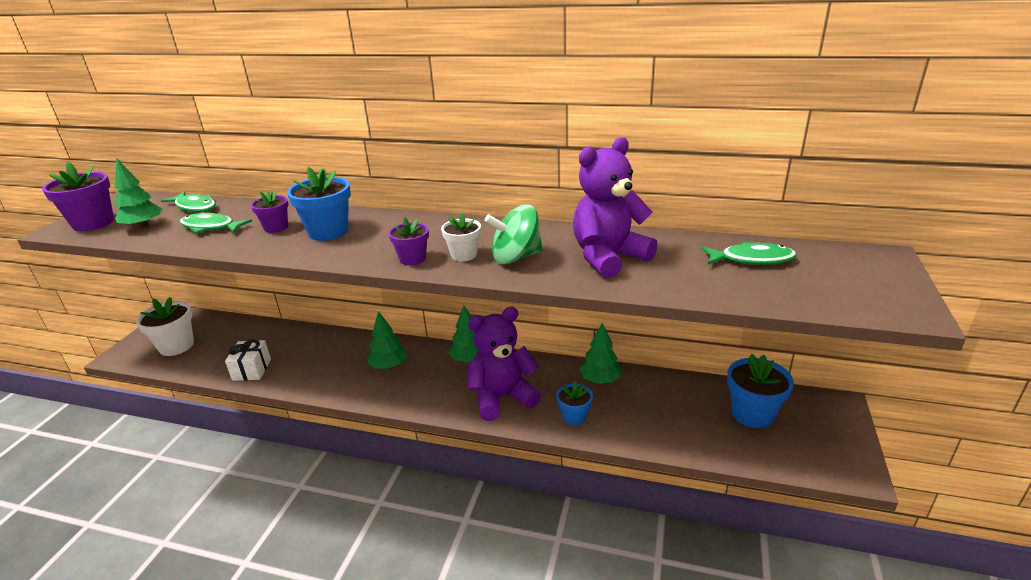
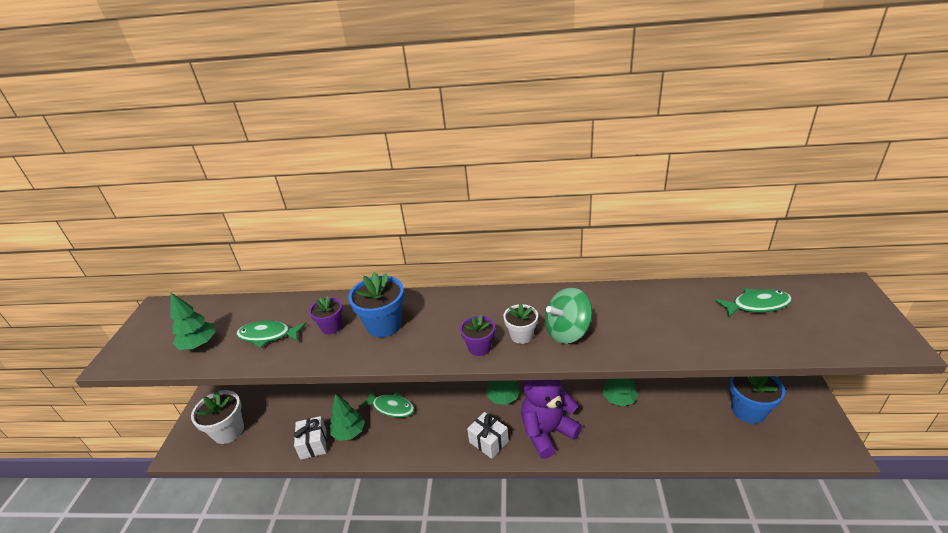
camera: 10 degrees left, 5 degrees up
purple flower pot [42,162,114,231] -> none
green fish [161,192,216,212] -> green fish moved to [359,391,415,418]
green tree [367,311,407,369] -> green tree moved to [330,394,365,441]
blue flower pot [556,382,593,425] -> none
purple teddy bear [573,137,658,278] -> none
none -> white gift [467,412,509,459]

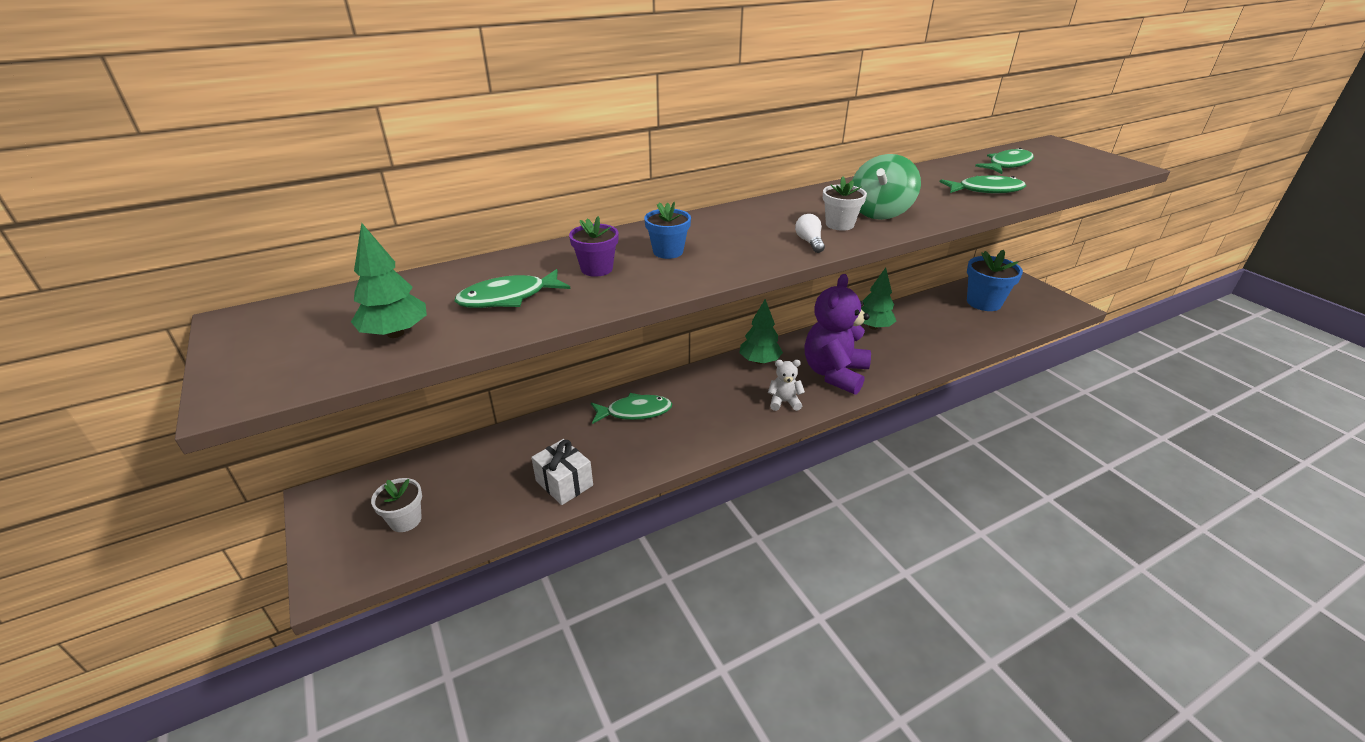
camera: 35 degrees left, 0 degrees up
white flower pot [191,390,244,444] -> white flower pot [371,478,422,532], size x0.60
green tree [330,394,365,441] -> none
blue flower pot [348,272,405,338] -> blue flower pot [644,202,691,259], size x0.60
purple flower pot [460,315,495,356] -> white light bulb [795,214,825,253]
white gift [467,412,509,459] -> white teddy bear [768,360,805,411]
none -> green fish [939,175,1026,193]

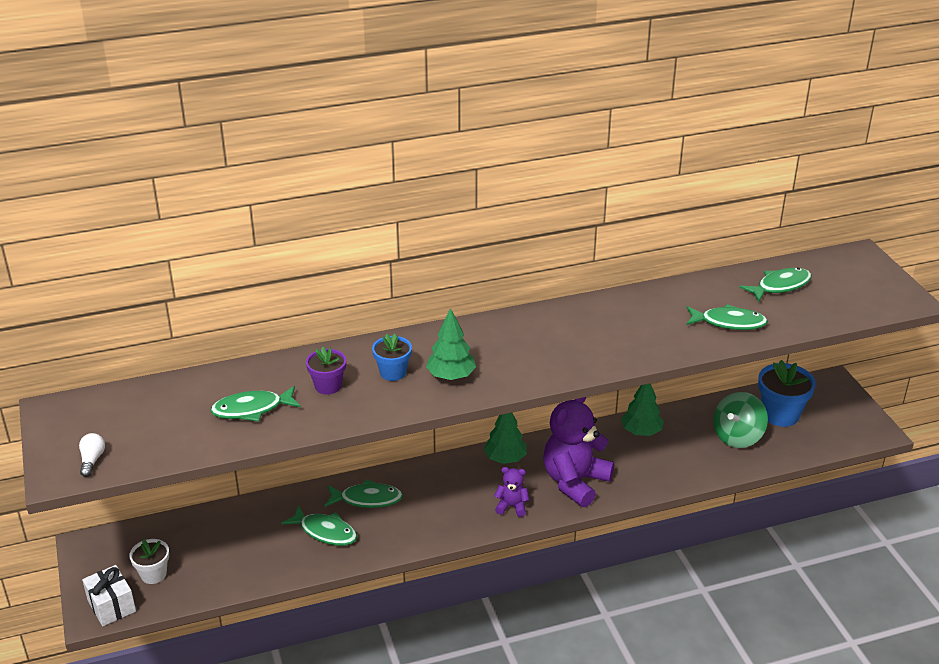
camera: 10 degrees right, 0 degrees up
green tree [351,222,427,338] -> green tree moved to [426,308,476,380]
white gift [531,439,593,505] -> white gift moved to [82,565,136,626]
white teddy bear [768,360,805,411] -> purple teddy bear [494,467,529,517]
white light bulb [795,214,825,253] -> white light bulb moved to [79,433,105,477]
white flower pot [823,176,867,231] -> none
green spinning top [852,154,921,220] -> green spinning top moved to [713,392,768,448]
none -> green fish [281,505,357,546]

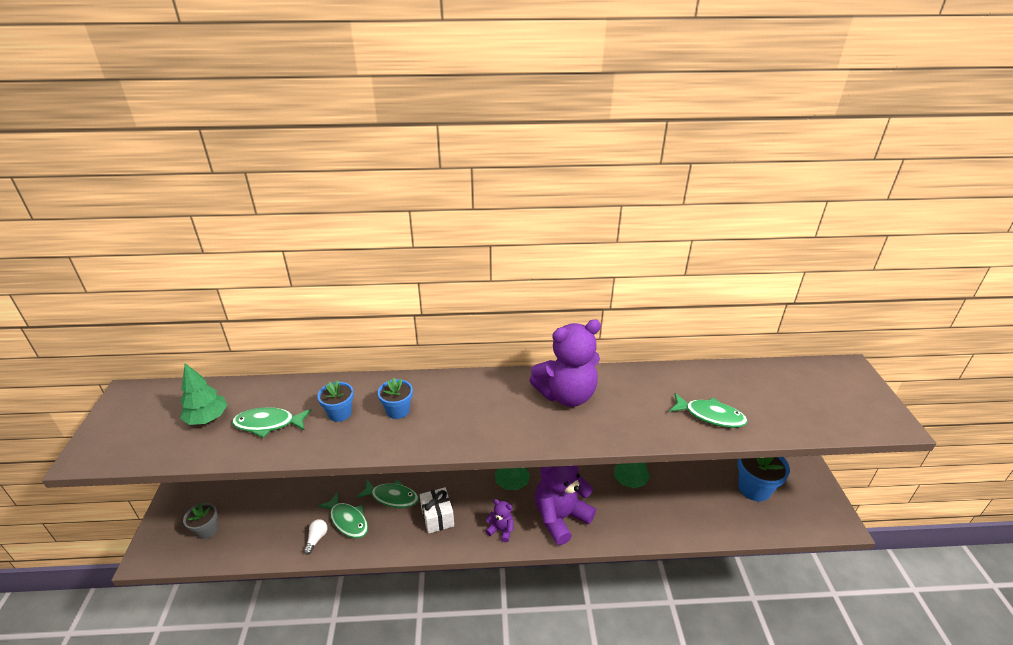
camera: 15 degrees right, 0 degrees up
white light bulb [79,433,105,477] -> white light bulb moved to [304,519,328,555]
white gift [82,565,136,626] -> white gift moved to [420,487,454,534]
white flower pot [129,539,169,584] -> grey flower pot [183,503,218,539]
purple flower pot [306,347,346,395] -> blue flower pot [317,381,354,422]
green tree [426,308,476,380] -> green tree moved to [180,363,227,425]
green spinning top [713,392,768,448] -> none
green fish [740,268,812,302] -> none
none -> purple teddy bear [530,319,601,407]

